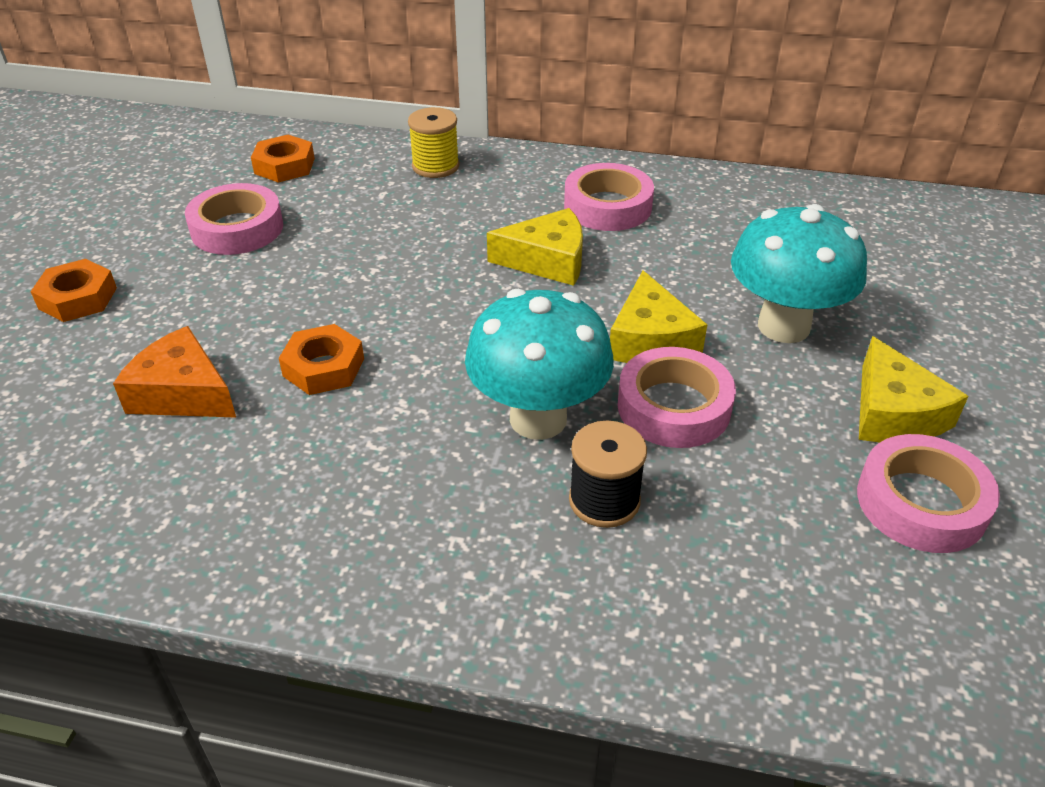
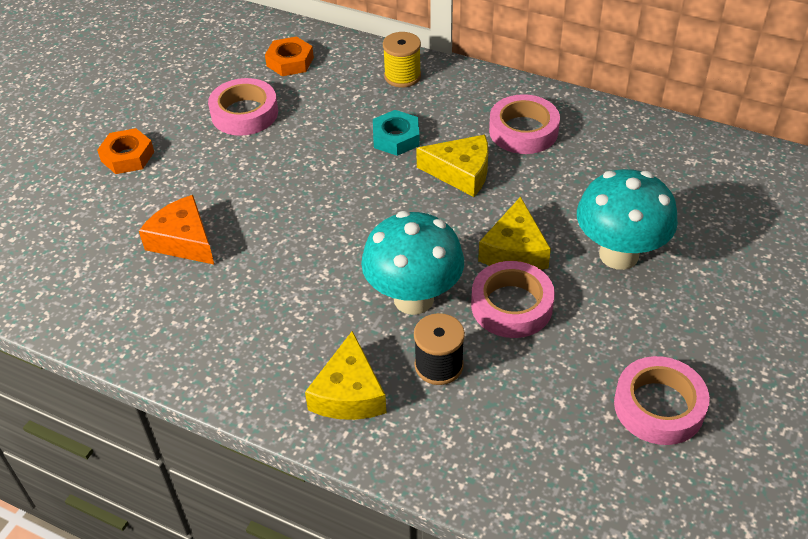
camera: 15 degrees right, 5 degrees up
orange nut [279,324,364,395] -> none
yellow cheese [859,336,969,443] -> yellow cheese moved to [305,331,387,420]
none -> turquoise nut [373,110,420,156]

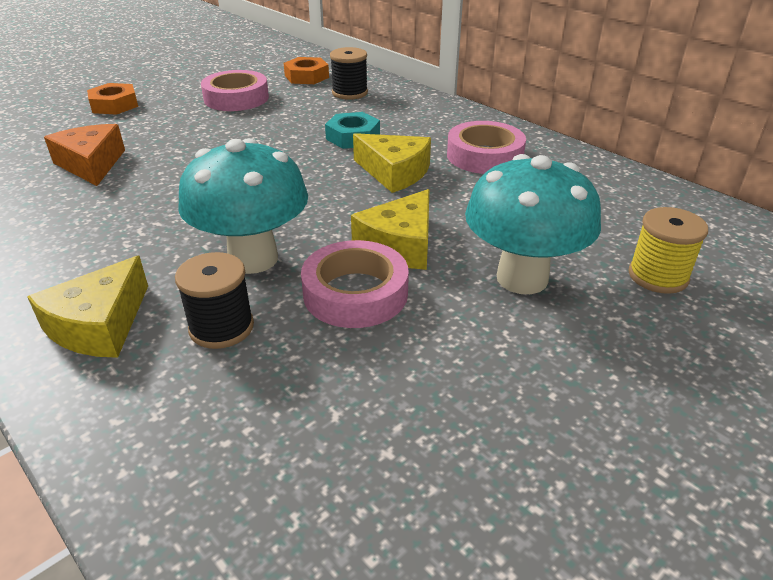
camera: 20 degrees right, 10 degrees down
yellow spool [383,32,421,88] -> yellow spool moved to [628,207,708,294]
pink tape [614,356,710,445] -> none
none -> black spool [330,47,368,100]

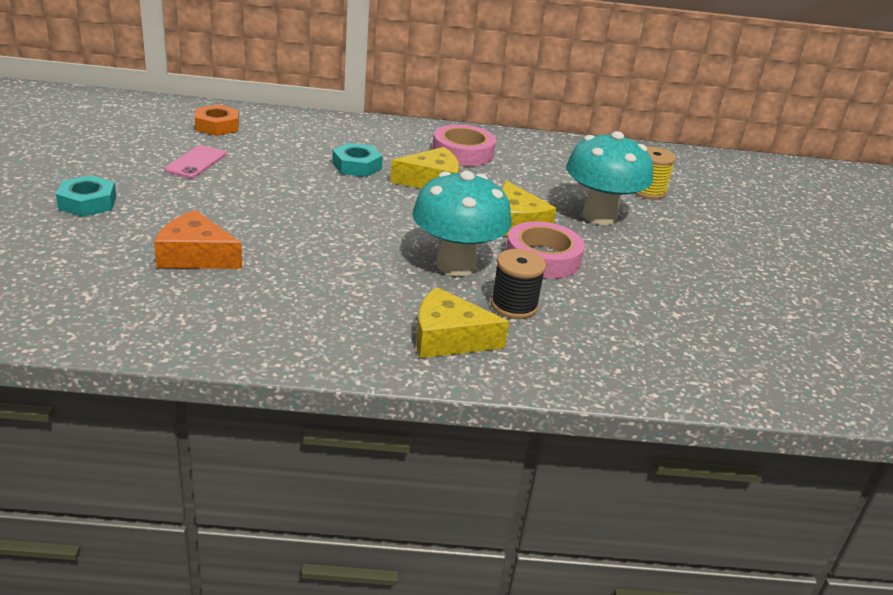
camera: 50 degrees left, 5 degrees down
yellow cheese [27,256,148,358] -> yellow cheese turned 120 degrees clockwise [416,287,509,358]
orange nut [87,83,138,115] -> turquoise nut [56,175,116,217]
pink tape [201,70,269,111] -> pink phone [165,145,226,178]
black spool [330,47,368,100] -> none

